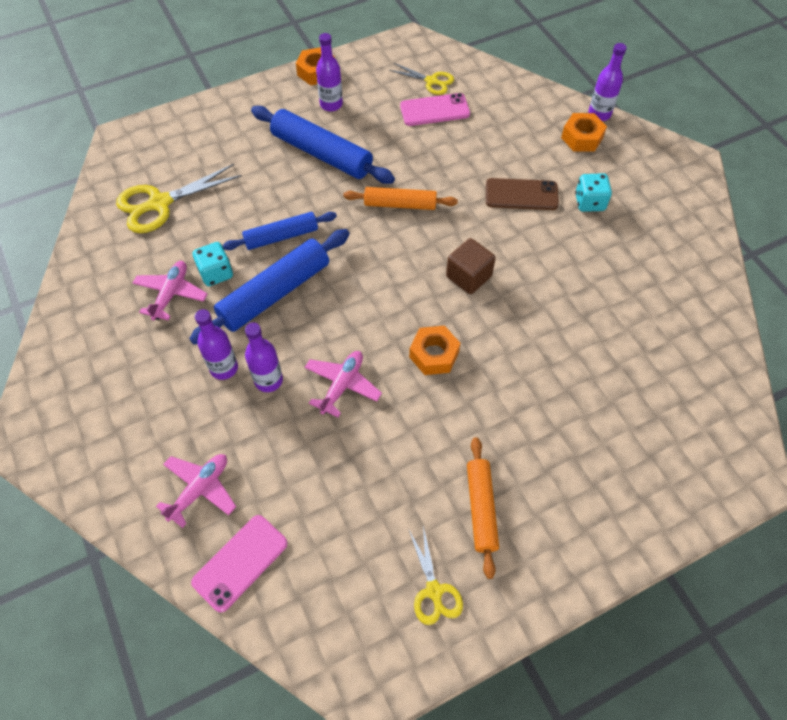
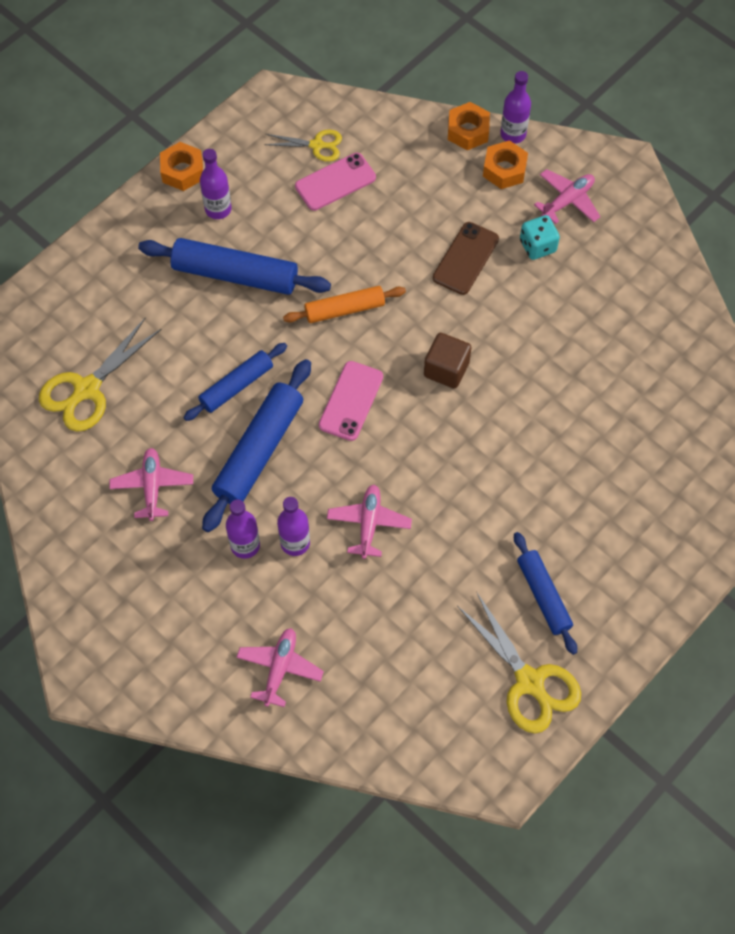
camera: 20 degrees left, 5 degrees up
pink phone [191,515,288,613] -> pink phone moved to [319,361,383,441]
turquoise dice [193,242,233,286] -> none
orange nut [409,326,460,375] -> orange nut moved to [448,102,490,150]
yellow scissors [409,526,463,625] -> yellow scissors [457,593,581,733], size x1.69
orange rolling pin [467,437,499,579] -> blue rolling pin [514,532,577,655]
brown phone [486,178,559,210] -> brown phone turned 45 degrees counterclockwise [433,222,499,295]
none -> pink plane [534,169,601,224]

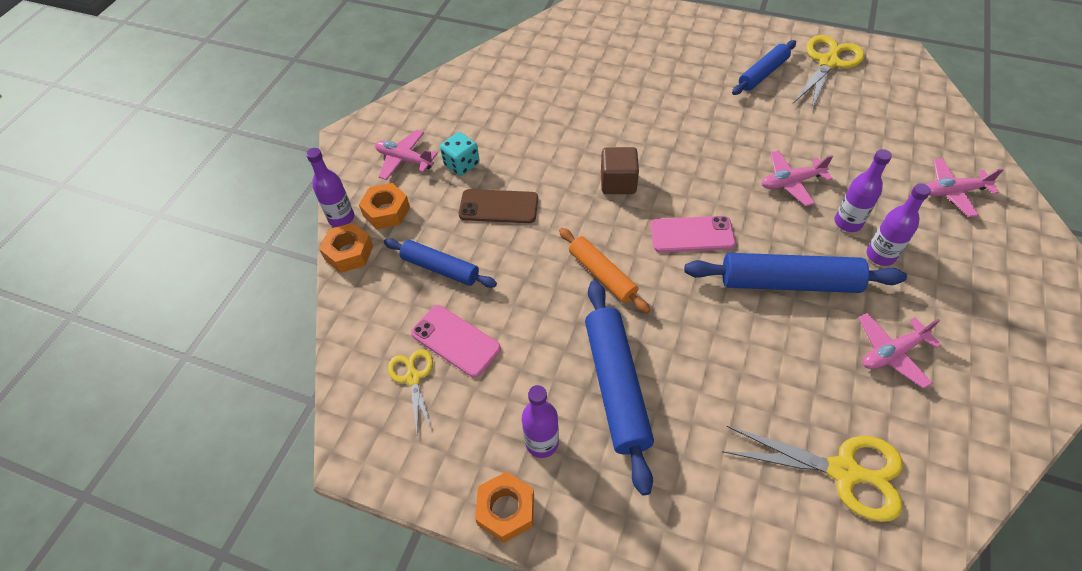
camera: 110 degrees left, 10 degrees down
blue rolling pin [183,343,287,421] -> blue rolling pin moved to [384,238,497,288]

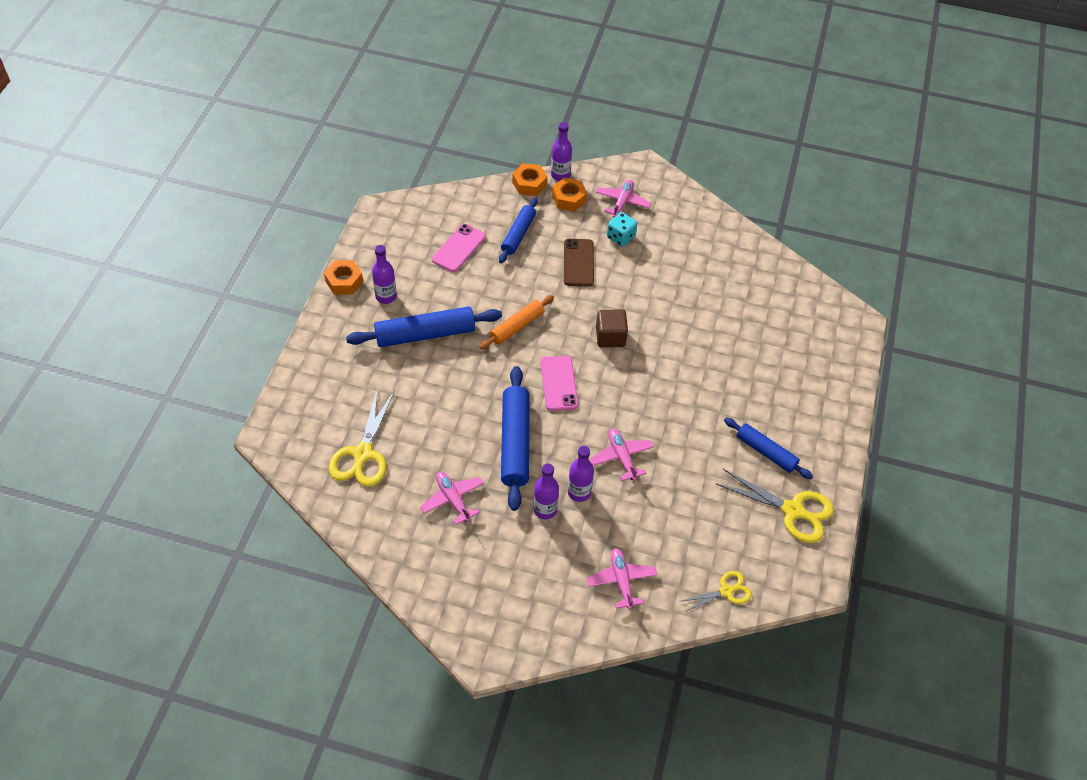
camera: 80 degrees right, 0 degrees up
yellow scissors [388,349,433,433] -> yellow scissors moved to [681,571,752,612]

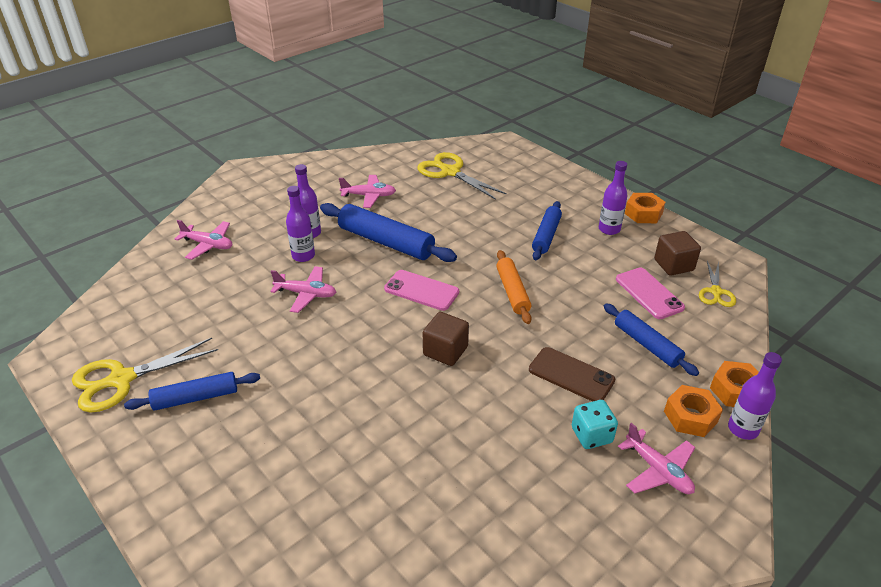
camera: 125 degrees right, 15 degrees down
blue rolling pin [346,306,502,347] -> blue rolling pin [532,201,562,260], size x0.63
yellow scissors [681,571,752,612] -> yellow scissors moved to [699,261,736,307]
none -> brown cube [654,231,701,276]

